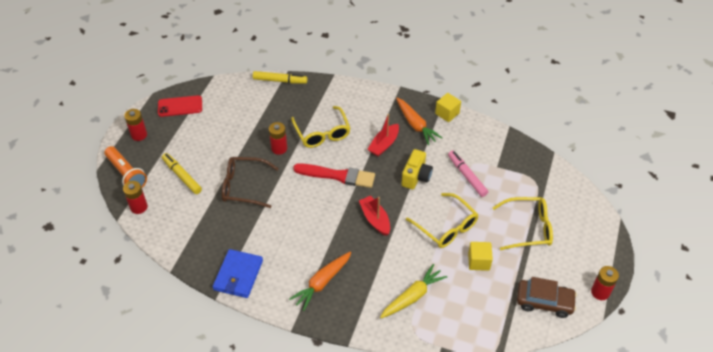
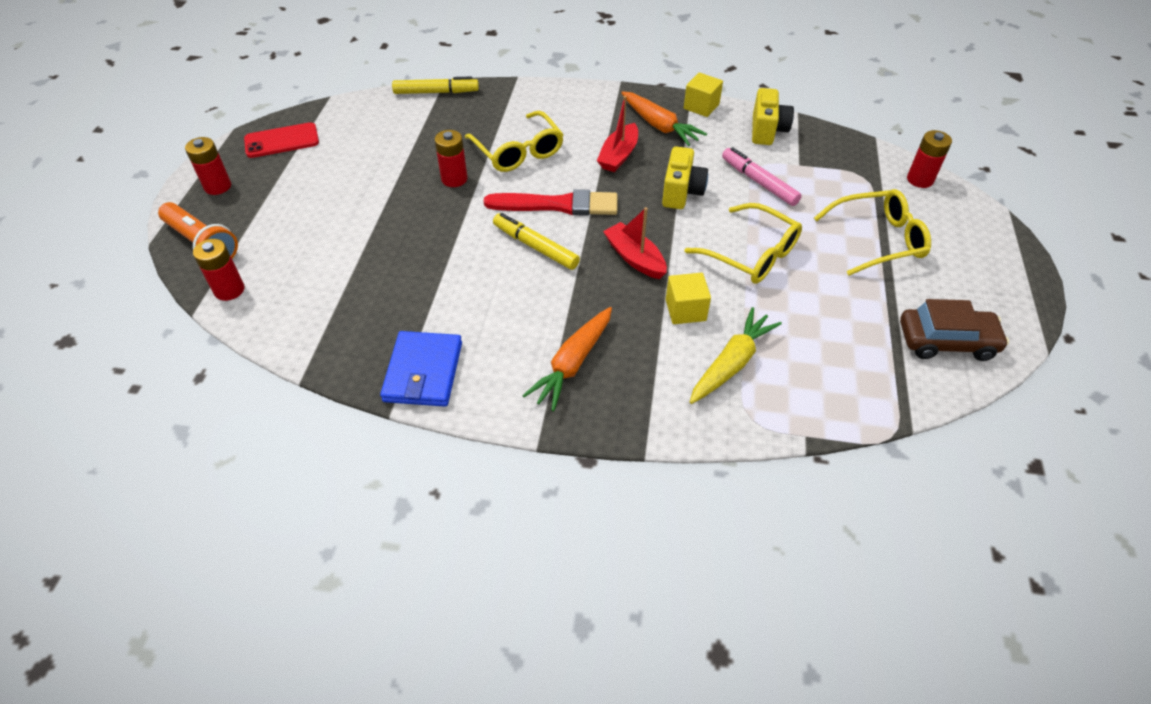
camera: 10 degrees left, 0 degrees up
yellow marker [162,153,202,194] -> yellow marker moved to [493,213,580,270]
brown glasses [222,157,279,208] -> none
yellow cube [468,242,493,271] -> yellow cube moved to [666,273,711,324]
red battery [591,266,619,300] -> red battery moved to [907,130,952,188]
none -> yellow camera [752,88,794,145]

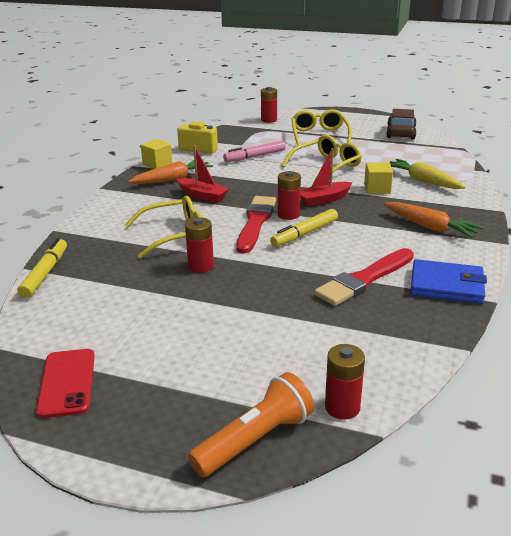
camera: 80 degrees left, 20 degrees down
red battery [185,137,231,195] -> red battery moved to [278,171,301,220]
yellow camera [662,146,708,209] -> none
none -> red brush [314,248,414,306]

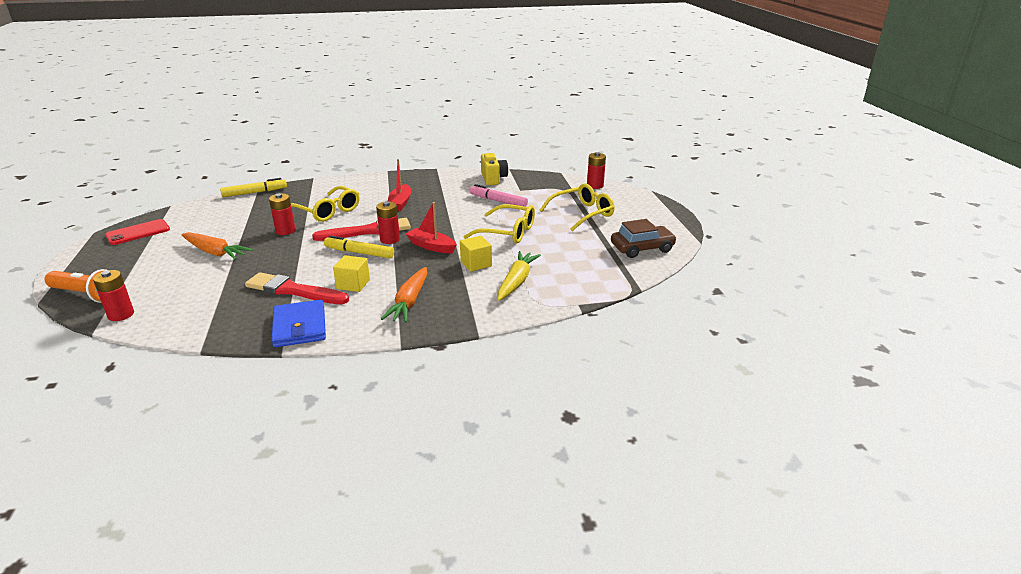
camera: 60 degrees right, 0 degrees up
orange carrot [128,159,213,184] -> orange carrot moved to [181,232,253,260]
yellow cube [141,139,172,169] -> yellow cube moved to [333,255,370,292]

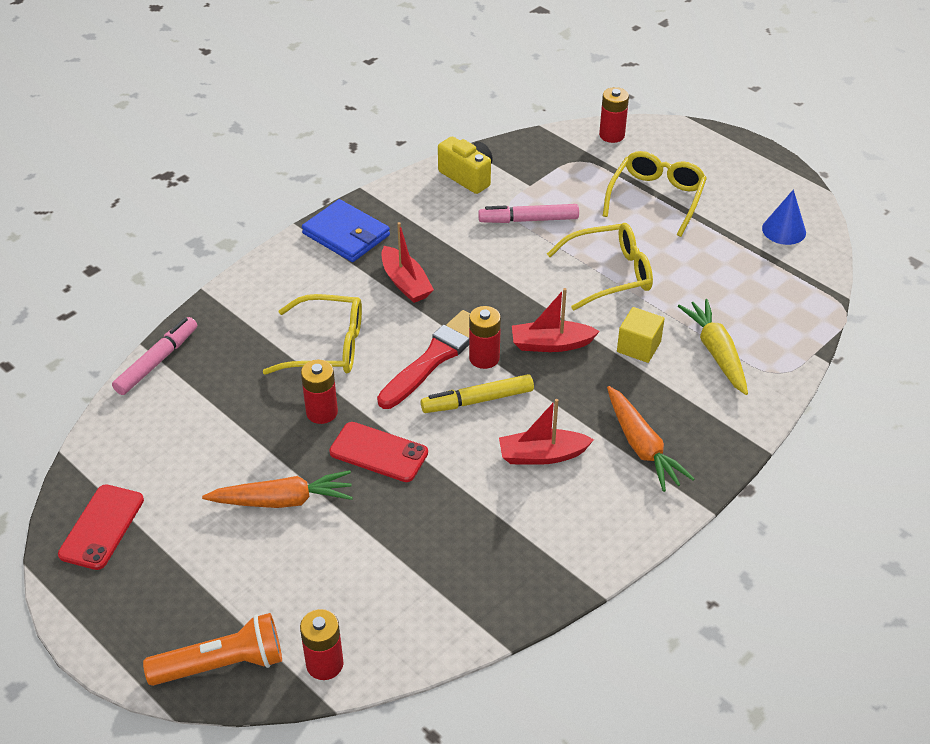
camera: 35 degrees left, 15 degrees up
yellow marker [220,178,287,197] -> pink marker [112,317,197,395]
red brush [245,272,349,304] -> none
blue wallet [271,300,326,347] -> blue wallet moved to [302,199,390,262]
yellow cube [333,255,370,292] -> red boat [499,399,594,465]
brown car [611,219,677,258] -> blue cone [762,190,806,245]
none -> red phone [329,422,428,482]

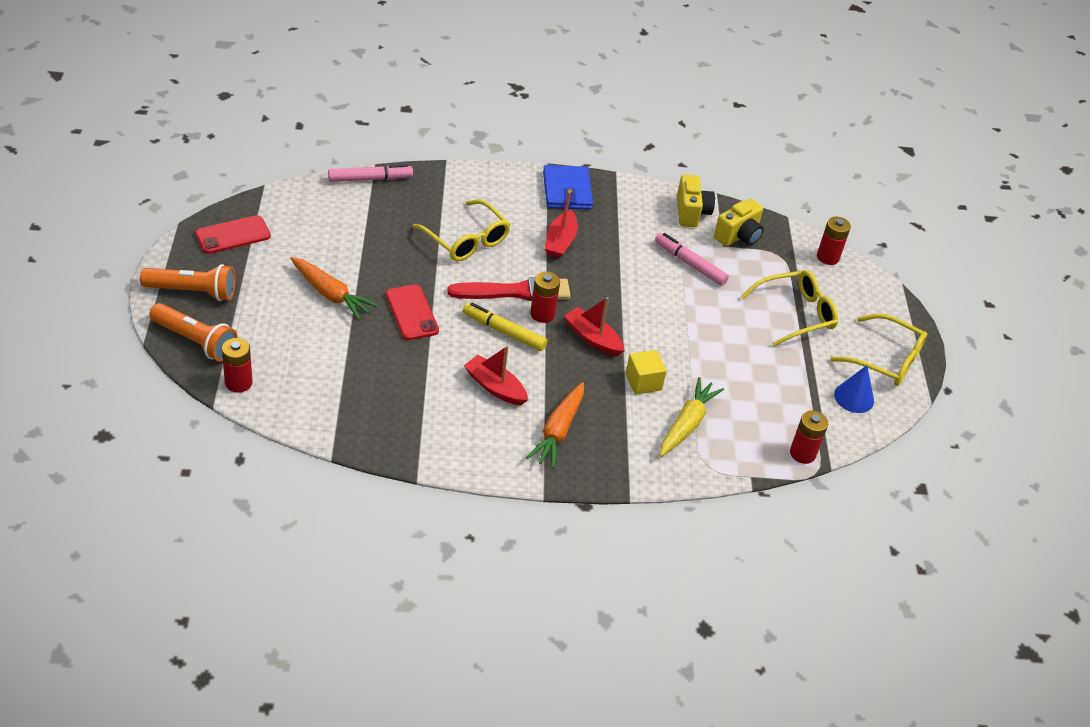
camera: 40 degrees right, 0 degrees up
red battery [301,360,338,424] -> red battery moved to [790,411,828,464]
yellow glasses [547,223,653,310] -> yellow glasses moved to [831,314,927,386]
none -> orange flashlight [140,264,235,301]
none -> yellow camera [714,199,764,246]

